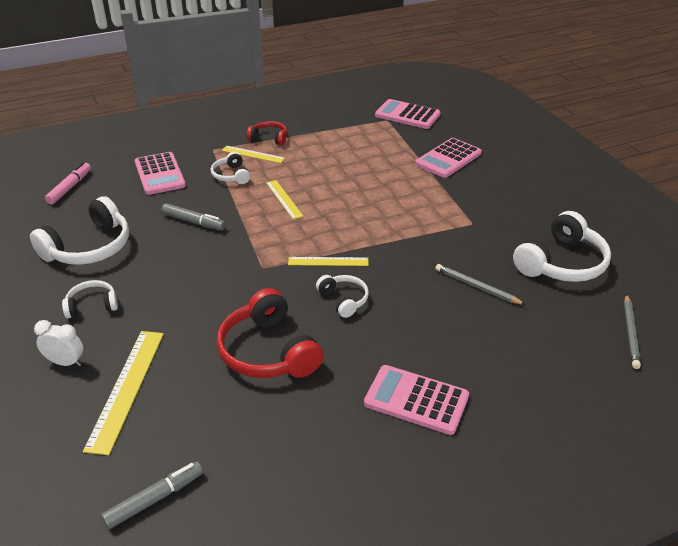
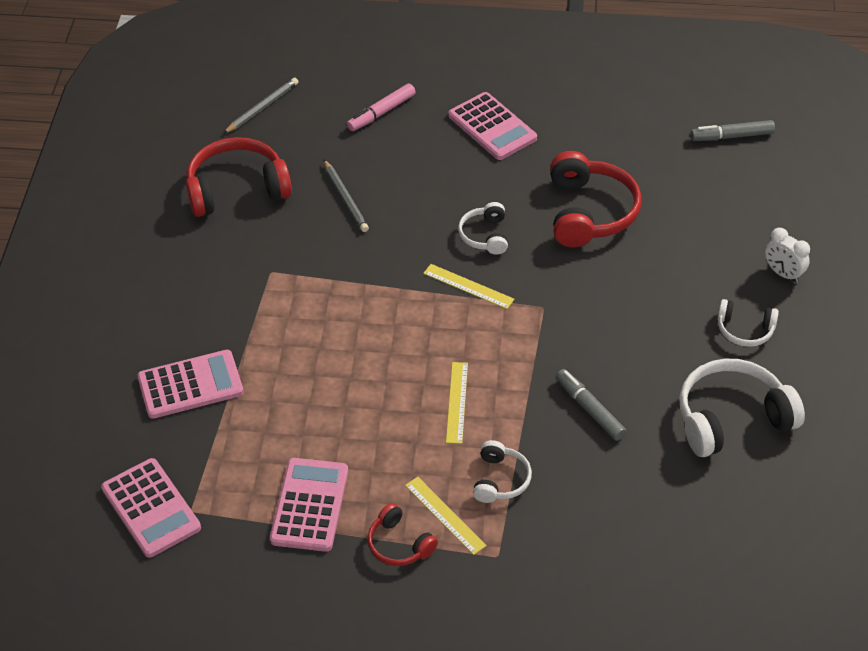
camera: 150 degrees left, 10 degrees up
pink marker [45,162,91,204] -> pink marker moved to [347,84,416,131]
yellow ruler [83,331,164,455] -> none
pink calculator [135,152,186,195] -> pink calculator moved to [270,458,348,552]
white headphones [513,211,611,282] -> red headphones [186,137,292,217]

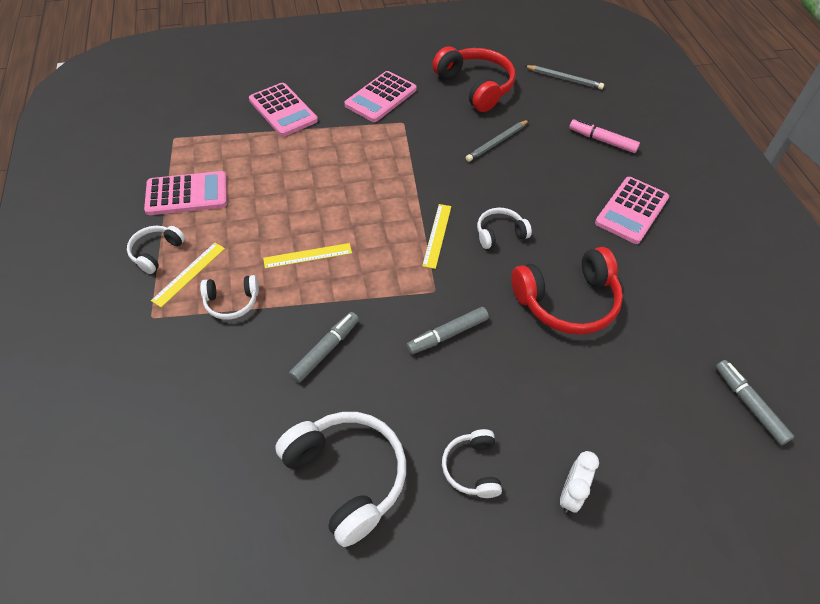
camera: 70 degrees right, 5 degrees up
pink calculator [101,458,201,558] -> pink calculator moved to [344,71,417,122]
red headphones [367,503,438,566] -> white headphones [127,226,185,274]
none -> grey marker [406,307,489,354]

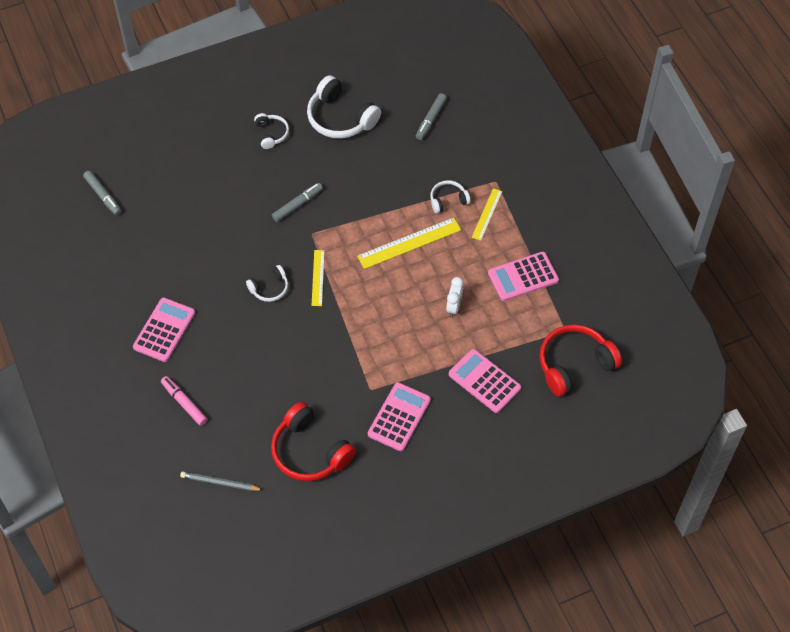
camera: 170 degrees right, 5 degrees up
white headphones [127,226,185,274] -> none
yellow ruler [263,243,352,269] -> yellow ruler [357,218,461,269], size x1.66
grey marker [289,312,359,383] -> grey marker moved to [416,93,447,140]
grey pencil [466,120,529,162] -> none
red headphones [512,247,623,335] -> red headphones moved to [539,324,622,397]
white clock [560,451,599,513] -> white clock moved to [446,277,463,317]
pink marker [569,119,640,153] -> pink marker turned 150 degrees counterclockwise [161,376,207,426]

